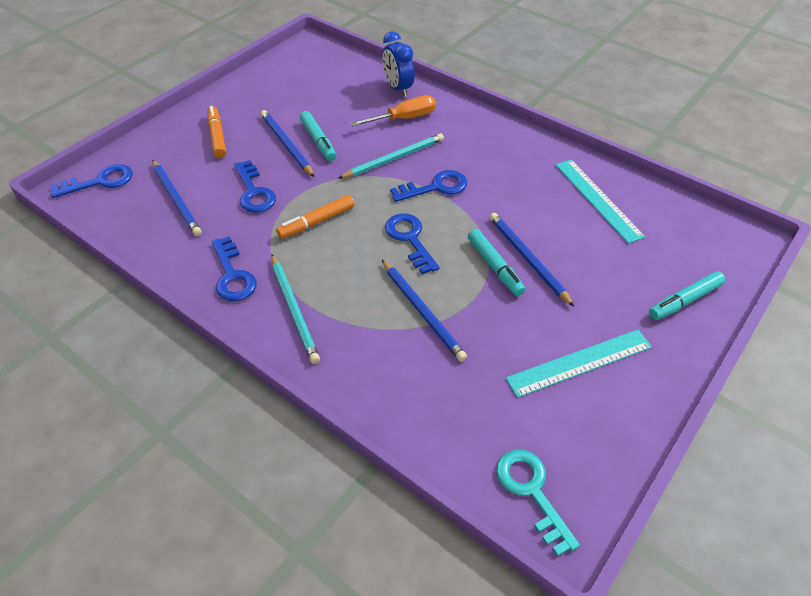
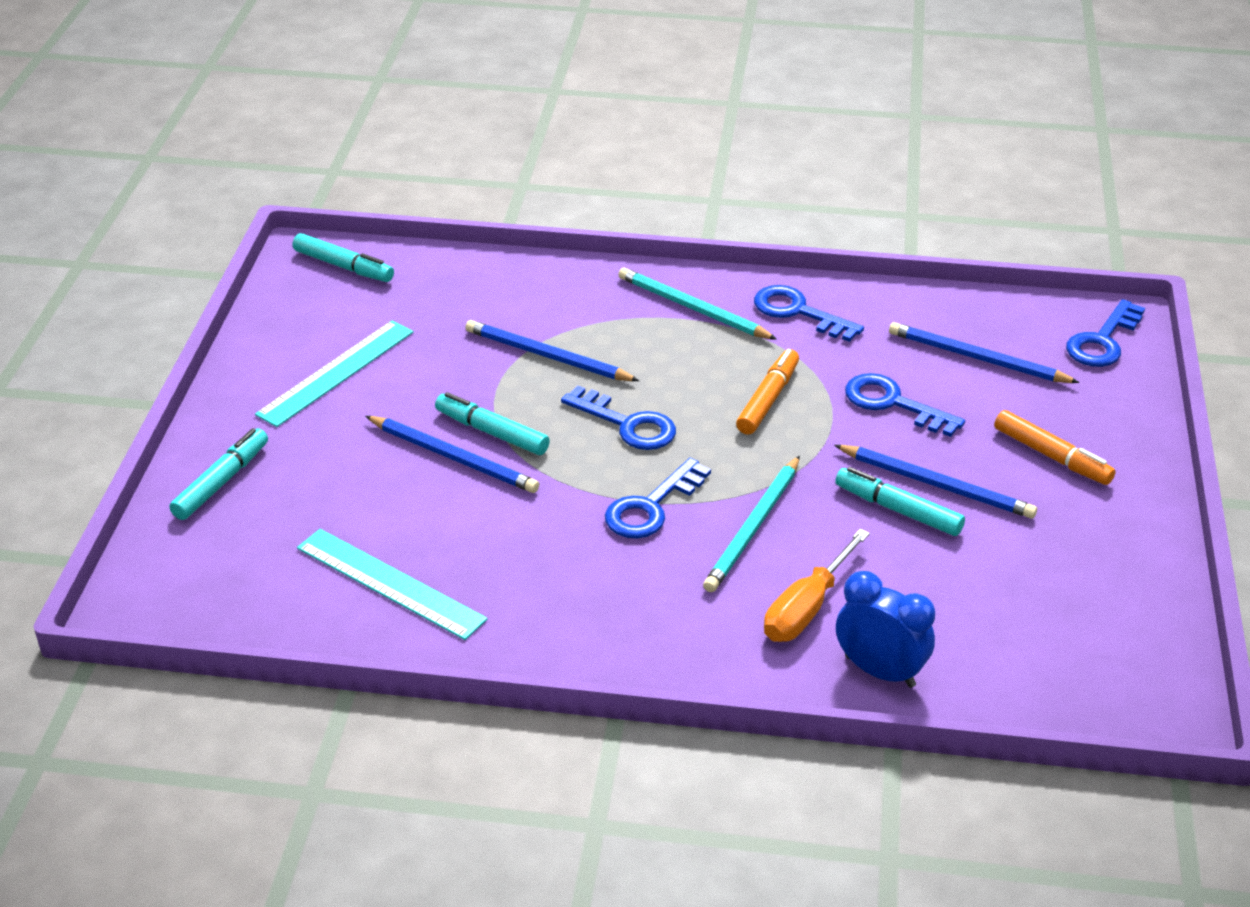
camera: 150 degrees right, 10 degrees down
turquoise key [496,449,580,556] -> turquoise marker [293,233,394,282]

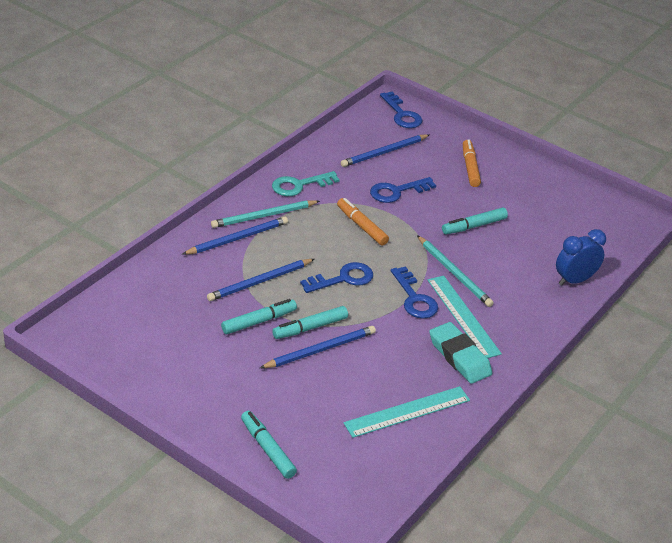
camera: 65 degrees left, 0 degrees up
turquoise ruler [255,321,414,427] -> turquoise ruler moved to [428,276,502,358]
turquoise marker [293,233,394,282] -> turquoise marker moved to [221,299,297,334]
blue key [754,285,864,342] -> turquoise key [272,171,340,196]
orange screwdriver [764,529,870,642] -> none
blue pencil [834,445,1037,519] -> blue pencil moved to [182,217,288,255]
orange marker [994,410,1116,485] -> orange marker turned 75 degrees counterclockwise [463,139,481,187]
none -> turquoise eraser [429,322,492,384]

